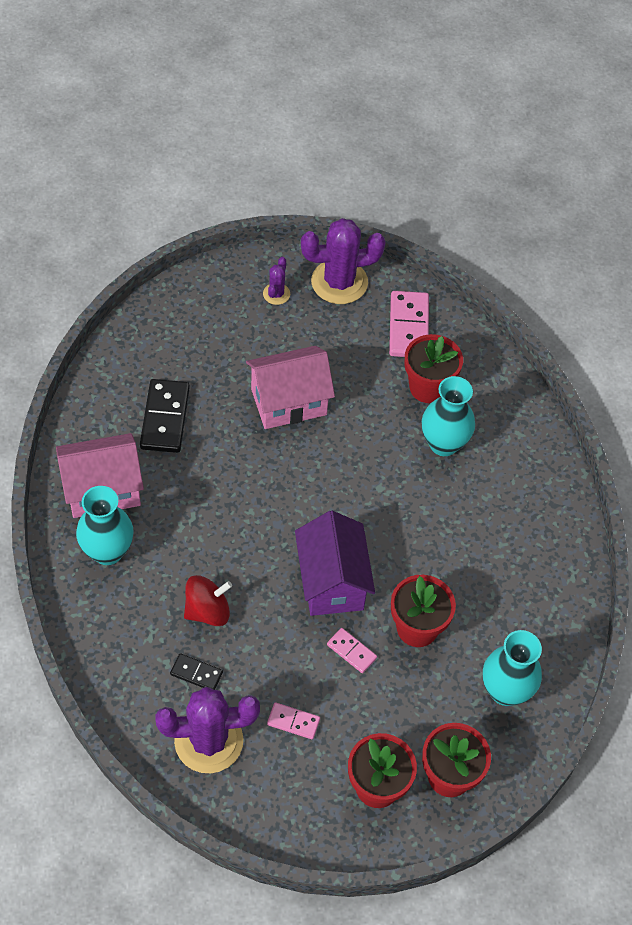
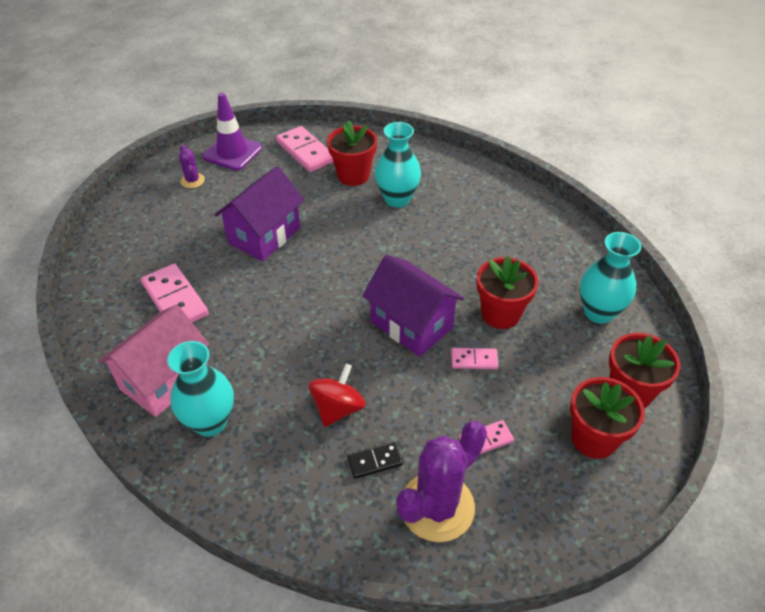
camera: 35 degrees left, 10 degrees down
black domino [140,379,190,453] -> pink domino [141,264,209,323]
pink house [246,346,335,429] -> purple house [215,166,304,261]
purple cactus [301,218,386,304] -> purple traffic cone [202,93,262,171]

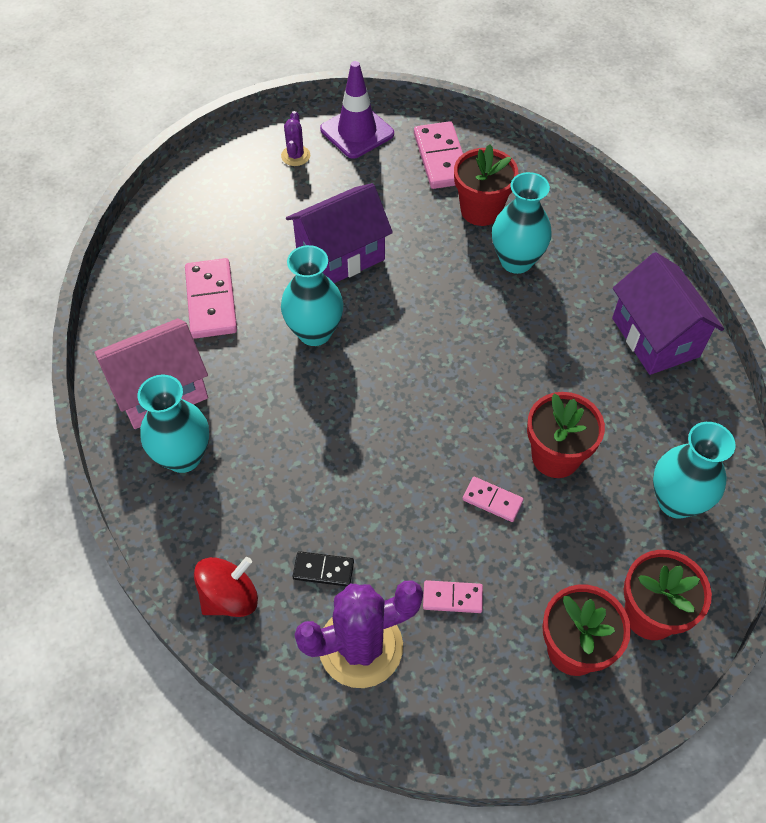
camera: 25 degrees right, 10 degrees up
red spinning top [308,364,366,427] -> red spinning top moved to [194,557,258,617]
purple house [362,255,464,357] -> purple house moved to [612,252,724,375]
none -> turquoise vase [281,245,343,346]

